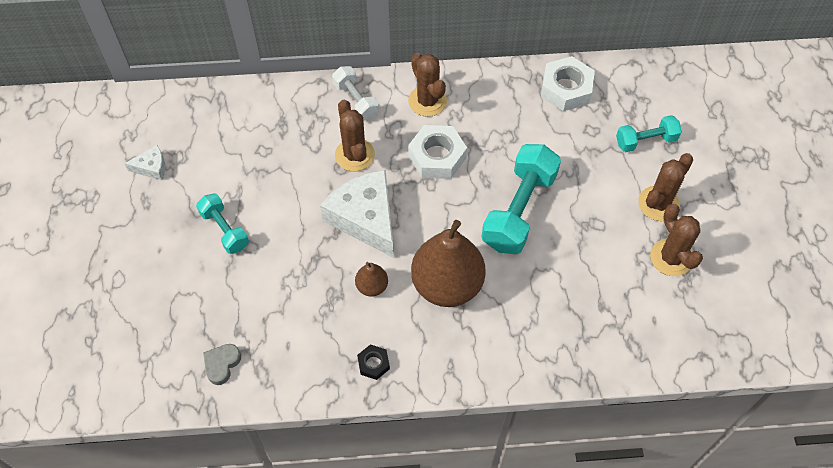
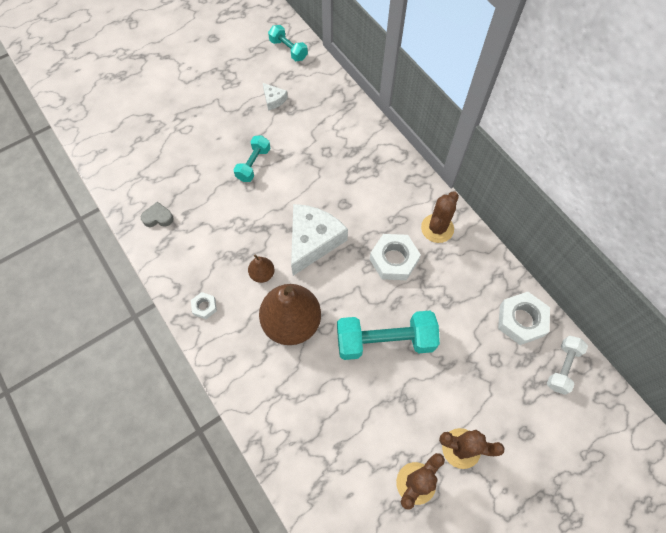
camera: 60 degrees right, 5 degrees up
white dumbbell [332,66,379,121] -> white dumbbell moved to [547,336,588,395]
brown cactus [335,100,375,172] -> none
black nut [357,344,390,380] -> white nut [191,292,217,319]
turquoise dumbbell [616,115,682,152] -> turquoise dumbbell moved to [268,25,308,61]

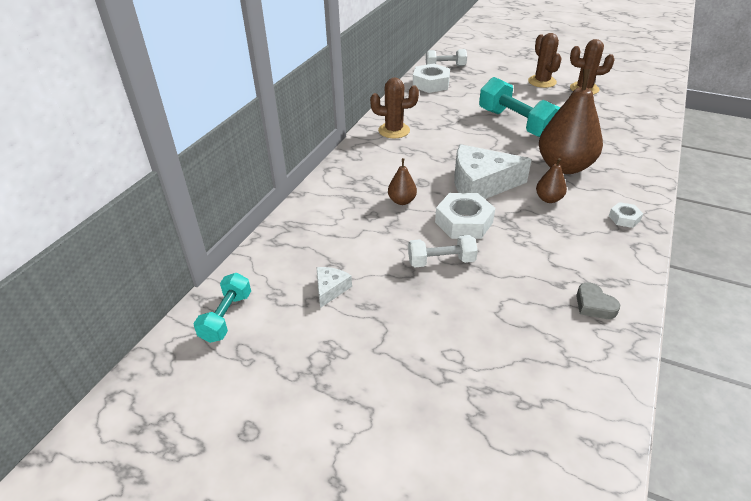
camera: 120 degrees left, 25 degrees down
turquoise dumbbell [233,135,270,182] -> white dumbbell [408,235,478,267]
white nut [370,234,421,280] -> white nut moved to [435,193,495,239]
none -> brown pear [388,158,417,205]

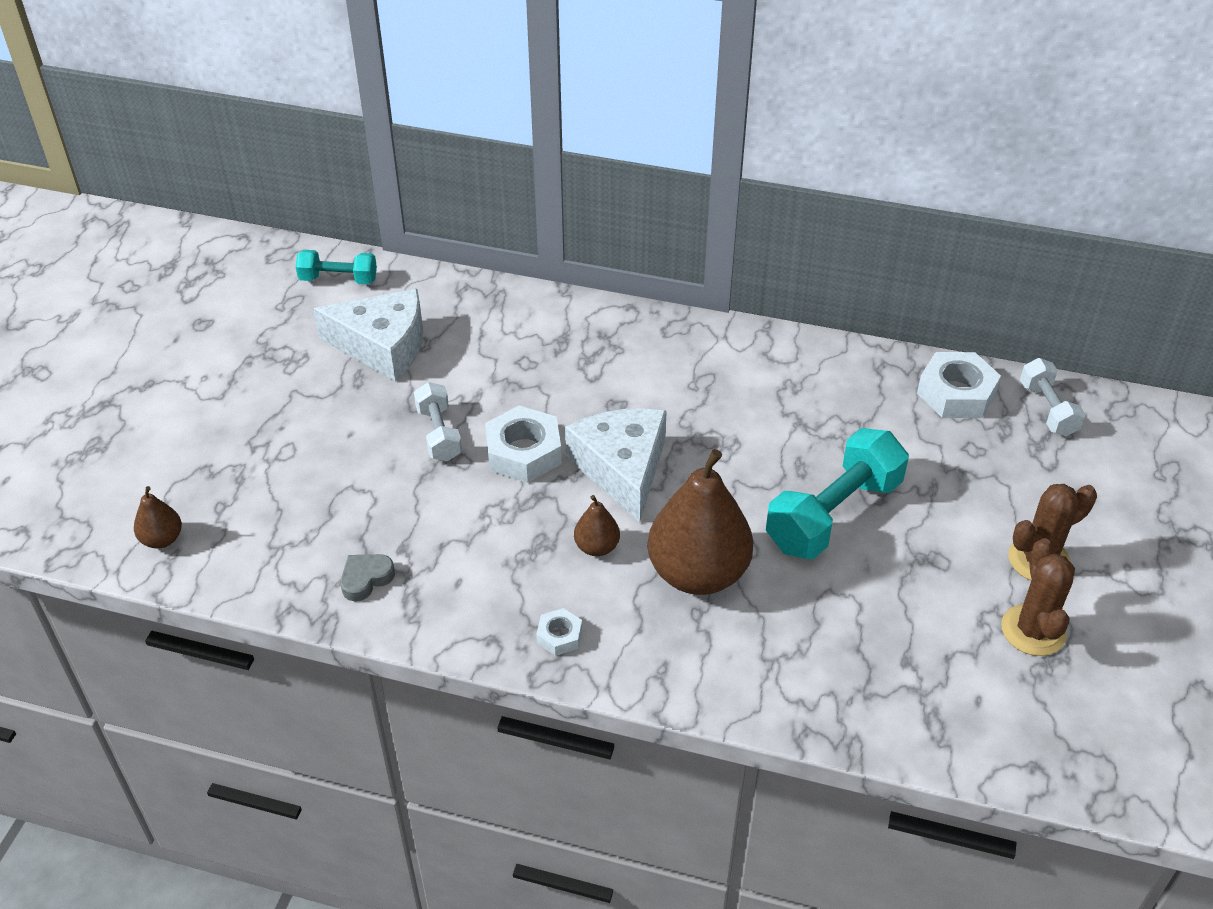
camera: 80 degrees right, 5 degrees up
white cheese [316,267,352,308] -> white cheese [313,289,423,382], size x2.17
brown cactus [370,77,419,138] -> none
brown pear [388,158,417,205] -> brown pear moved to [134,486,182,548]

